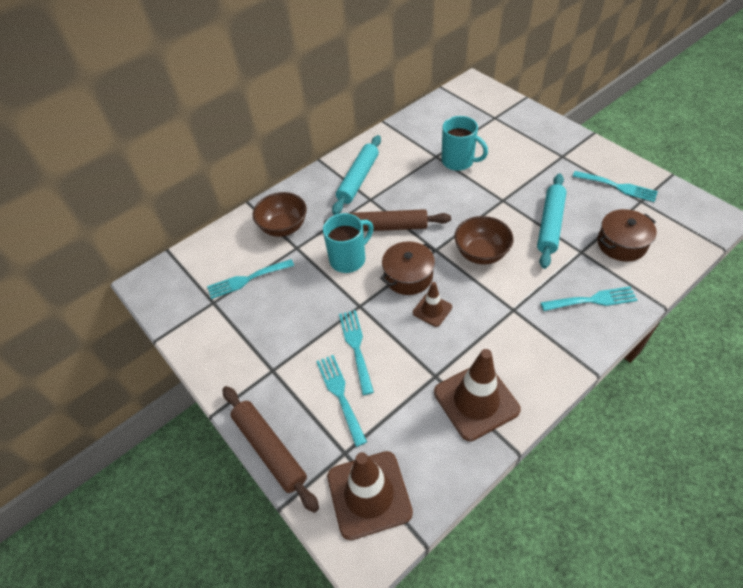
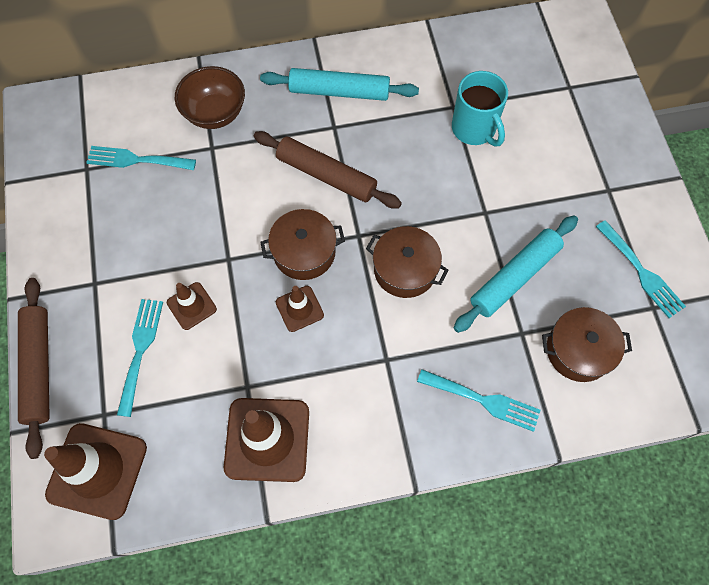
camera: 25 degrees right, 15 degrees up
turquoise mug [323,213,373,273] -> none
turquoise rolling pin [332,135,381,215] -> turquoise rolling pin turned 45 degrees clockwise [260,68,419,101]
turquoise fork [339,310,374,395] -> brown traffic cone [167,282,217,330]
brown bowl [454,216,513,265] -> brown pot [366,226,449,298]

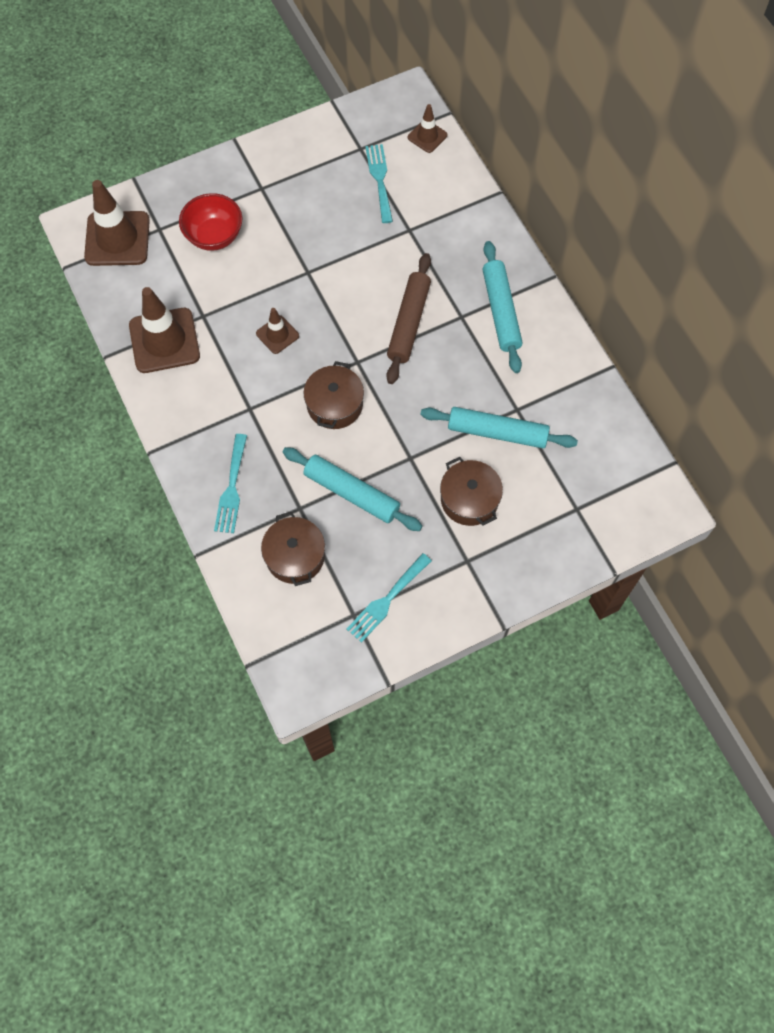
camera: 75 degrees right, 0 degrees up
brown rolling pin [18,278,50,459] -> none
turquoise fork [117,299,163,417] -> red bowl [179,193,242,251]
brown traffic cone [167,282,217,330] -> brown traffic cone moved to [408,104,448,153]
brown bowl [175,66,245,129] -> none
brown pot [260,209,345,280] -> brown pot moved to [440,457,503,526]
turquoise mug [452,71,508,147] -> turquoise rolling pin [420,407,578,448]

